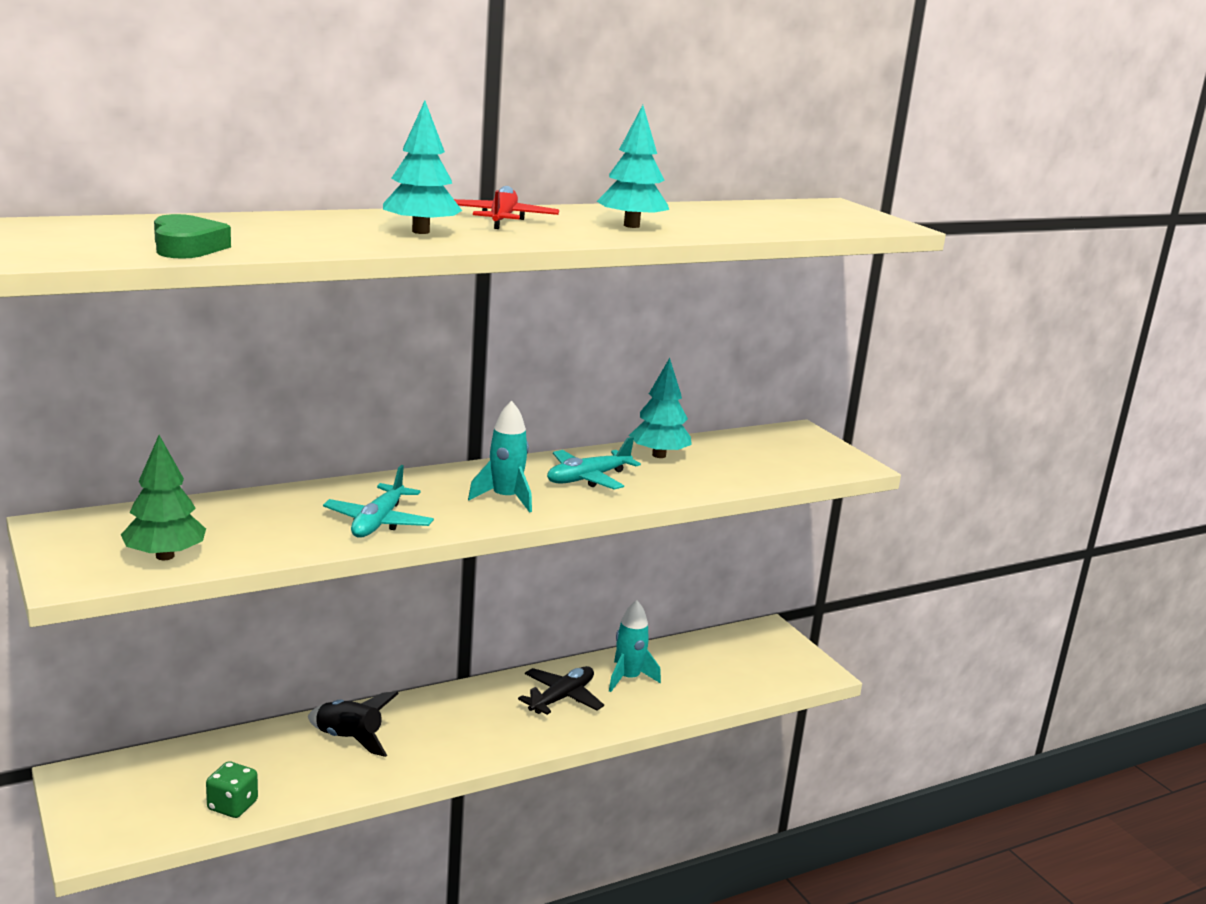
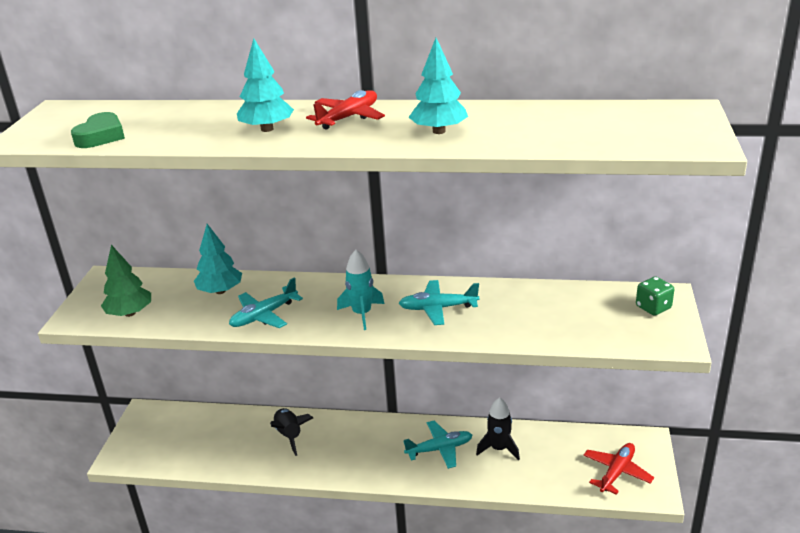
camera: 40 degrees right, 10 degrees up
green dice [206,761,258,818] -> green dice moved to [636,276,675,316]
black plane [518,666,604,715] -> turquoise plane [403,420,472,469]
turquoise rocket [609,600,661,692] -> black rocket [476,397,520,461]
turquoise tree [629,358,692,458] -> turquoise tree moved to [194,224,242,294]
none -> red plane [583,443,654,495]

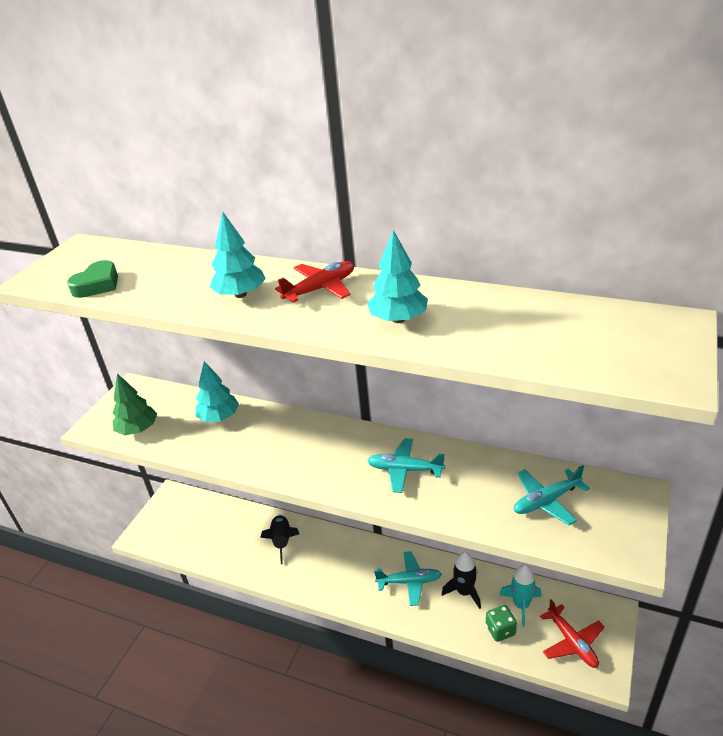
camera: 15 degrees right, 5 degrees up
turquoise plane [229,278,303,328] -> turquoise plane moved to [514,465,590,525]
turquoise rocket [337,250,385,330] -> turquoise rocket moved to [499,564,542,627]
red plane [583,443,654,495] -> red plane turned 105 degrees clockwise [540,599,605,668]
green dice [636,276,675,316] -> green dice moved to [486,605,517,642]

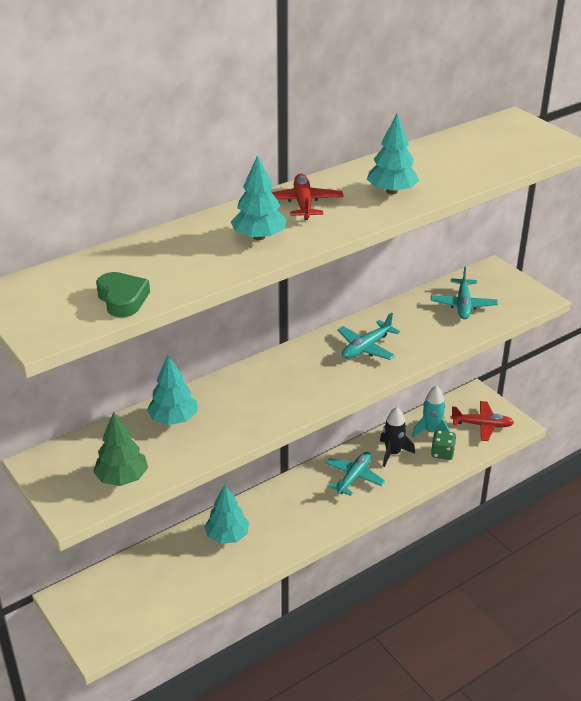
camera: 60 degrees left, 0 degrees up
black rocket [260,514,299,564] -> turquoise tree [204,484,249,544]

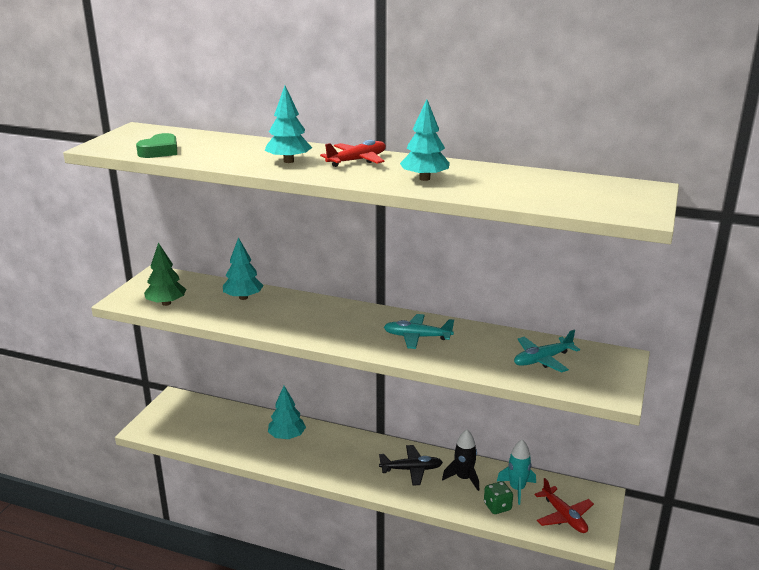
camera: 55 degrees right, 10 degrees down
turquoise plane [326,452,385,496] -> black plane [379,445,443,486]

